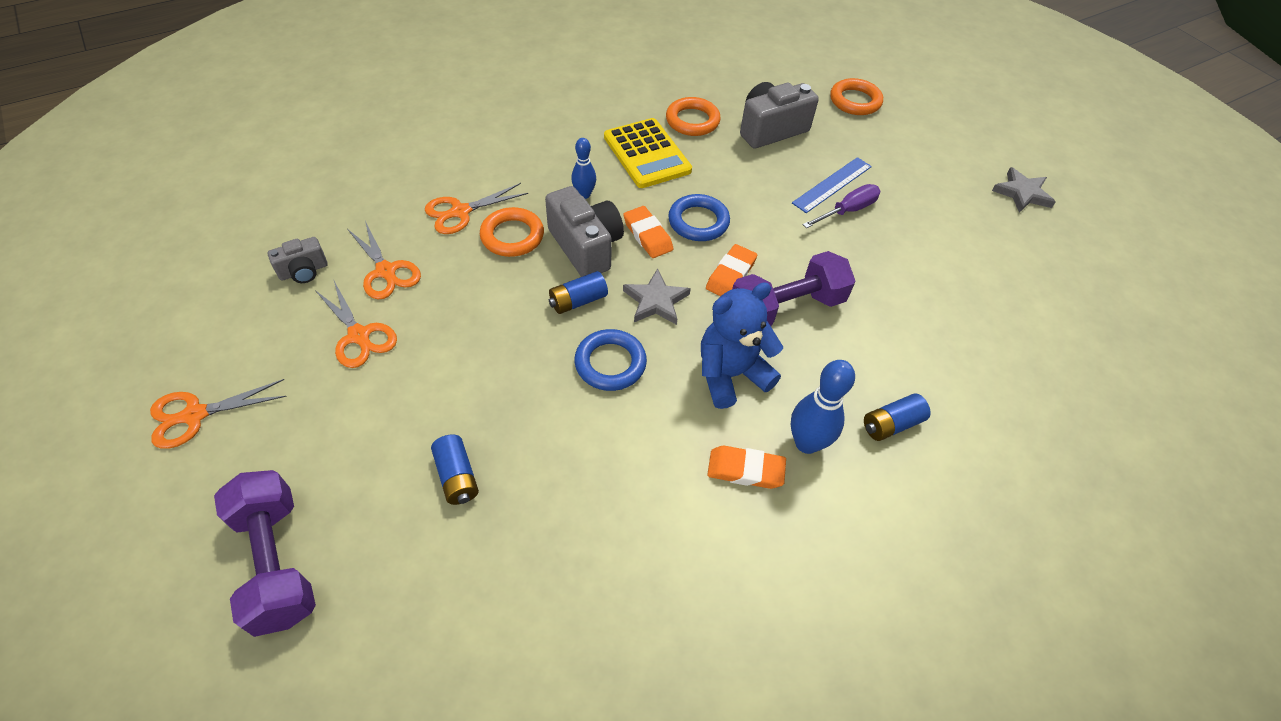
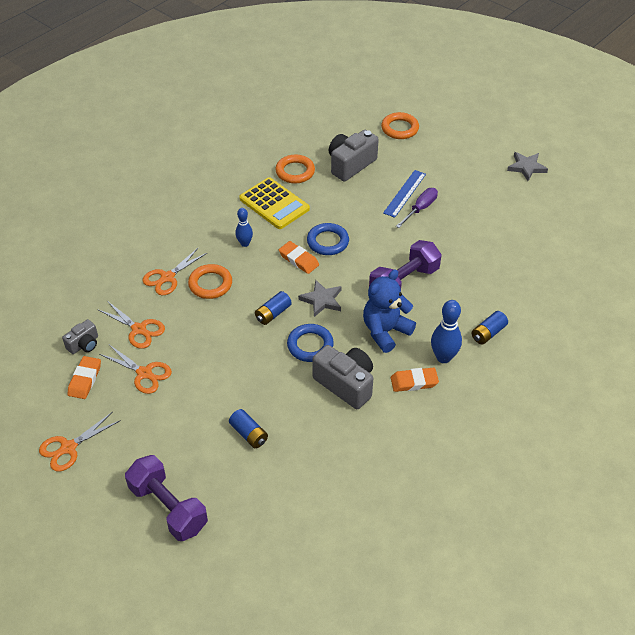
camera: 15 degrees left, 5 degrees down
grey camera [545,186,624,277] -> grey camera moved to [312,345,373,409]
orange eraser [706,244,757,296] -> orange eraser moved to [67,356,101,399]

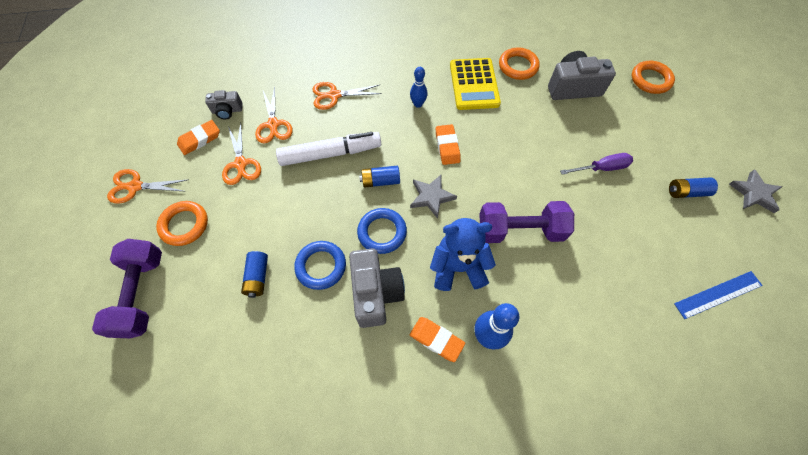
camera: 40 degrees right, 15 degrees up
orange ring [188,264,232,299] -> orange ring moved to [156,201,208,246]
blue ring [307,223,349,255] -> blue ring moved to [294,241,346,290]
blue ruler [383,170,426,218] -> blue ruler moved to [674,271,763,319]
blue battery [472,311,508,345] -> blue battery moved to [669,177,718,198]
none -> white marker [276,132,381,166]

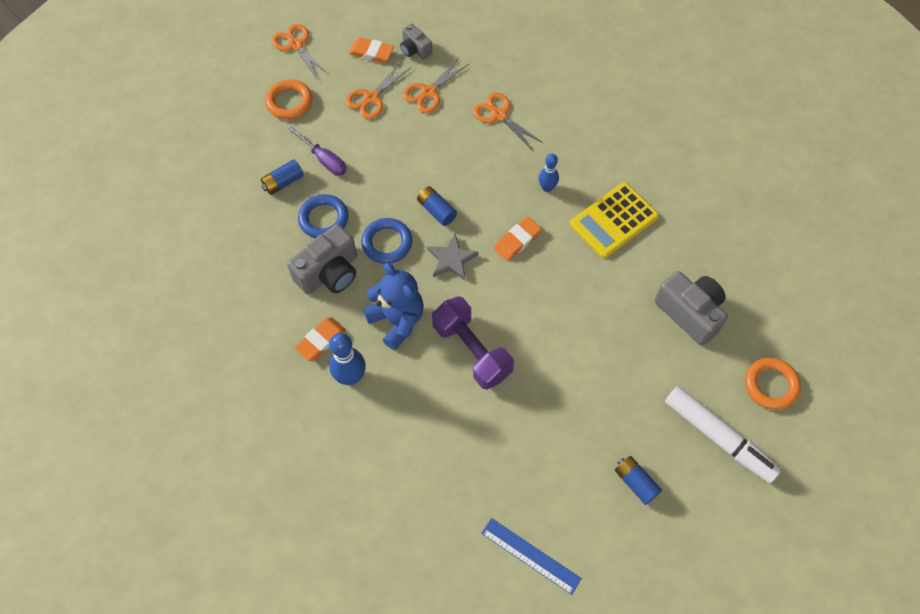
camera: 55 degrees right, 0 degrees up
purple dumbbell [92,239,162,338] -> none
white marker [276,132,381,166] -> white marker moved to [665,386,781,483]
orange eraser [410,317,465,362] -> orange eraser turned 45 degrees clockwise [295,317,346,361]
orange ring [499,47,540,80] -> none
purple screwdriver [560,153,633,175] -> purple screwdriver moved to [288,126,347,176]
grey star [729,169,782,213] -> none

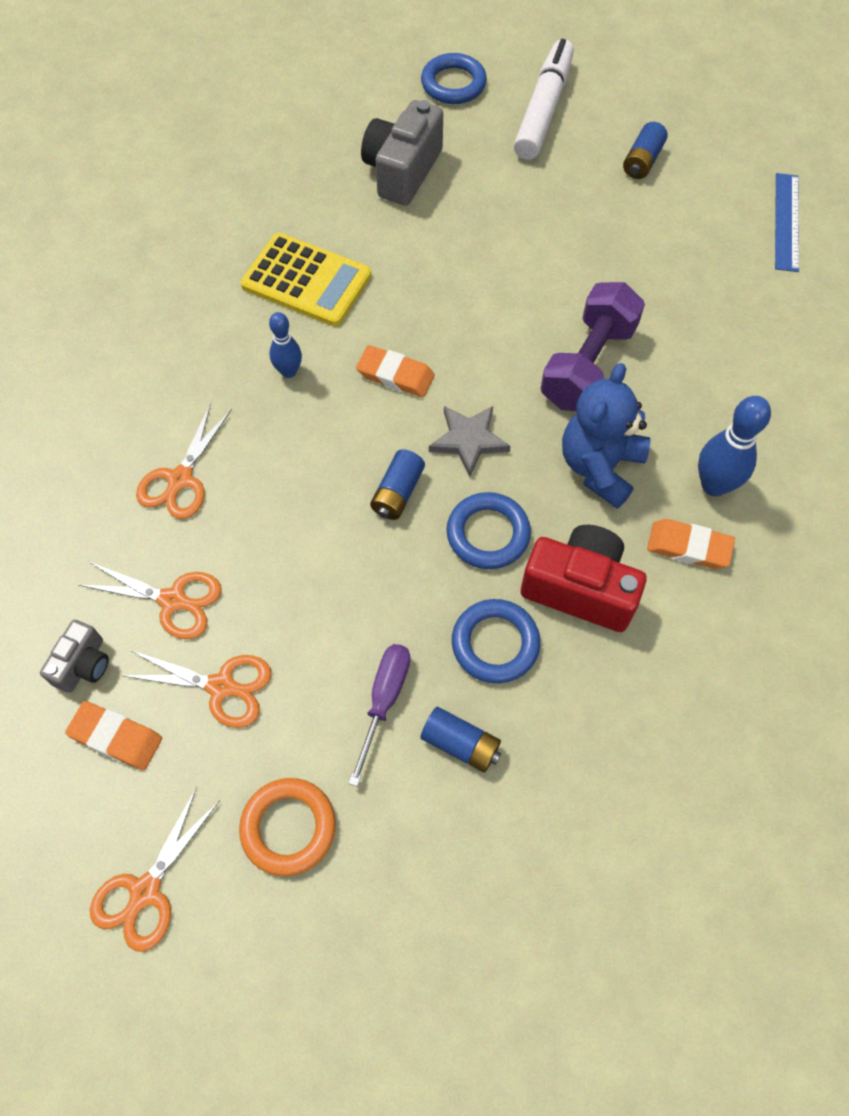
camera: 115 degrees left, 0 degrees up
grey camera [287,224,357,295] -> red camera [521,525,647,632]
orange eraser [349,37,394,63] -> orange eraser turned 60 degrees counterclockwise [65,701,162,770]
orange ring [745,358,801,410] -> blue ring [421,53,487,104]

